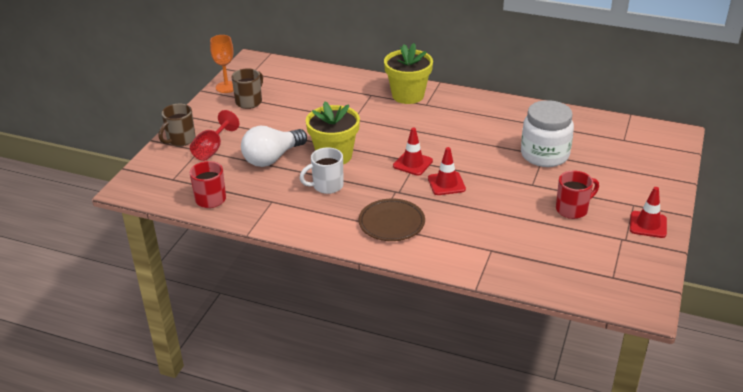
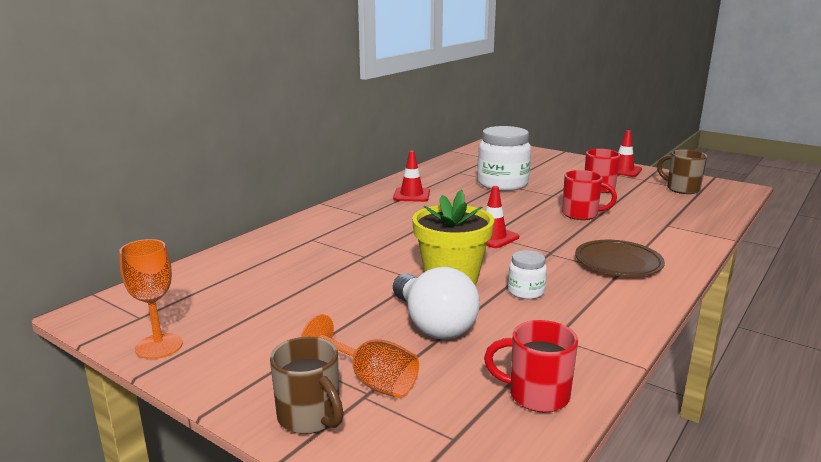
camera: 75 degrees left, 15 degrees down
red goblet [190,110,239,161] -> orange goblet [301,314,419,398]
brown mug [232,68,263,109] -> brown mug moved to [657,150,707,194]
white mug [300,147,344,194] -> white jar [508,250,547,299]
yellow flower pot [384,43,433,104] -> none
red traffic cone [428,147,466,195] -> red traffic cone moved to [393,151,430,202]
none -> red mug [562,170,617,220]

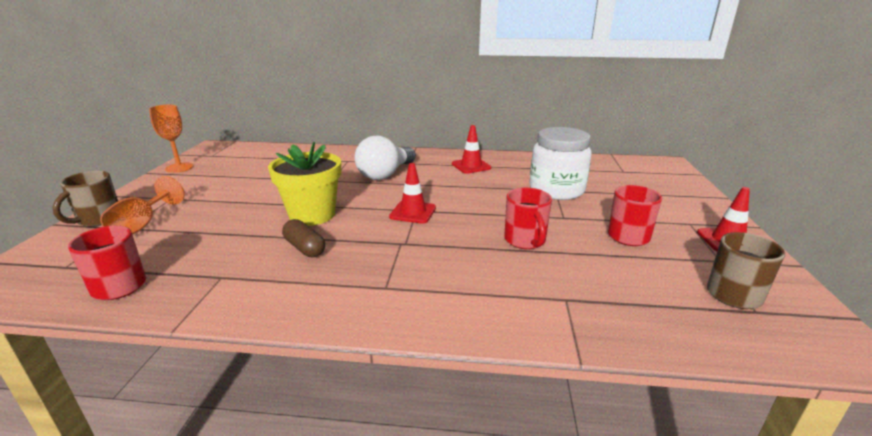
camera: 60 degrees right, 5 degrees up
white light bulb [393,267,480,339] -> white light bulb moved to [355,136,416,180]
white jar [508,250,547,299] -> brown capsule [282,219,325,257]
brown plate [575,240,665,277] -> none

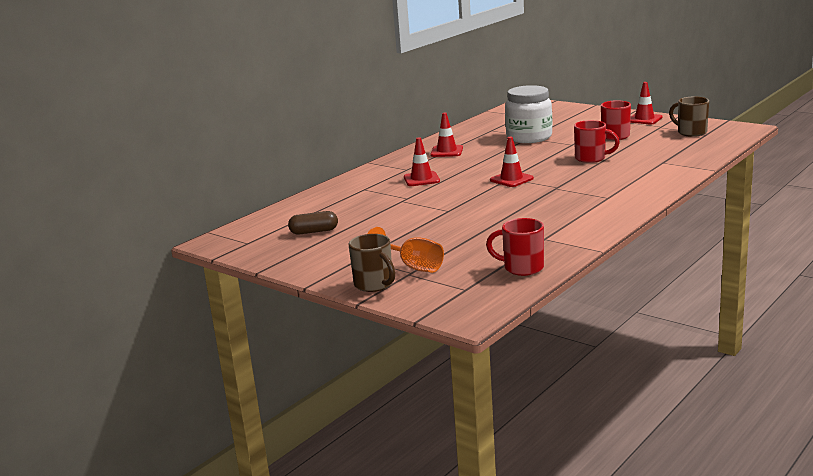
camera: 55 degrees left, 5 degrees down
orange goblet [149,105,193,173] -> none
yellow flower pot [268,142,341,226] -> none
brown capsule [282,219,325,257] -> brown capsule moved to [288,211,338,235]
white light bulb [355,136,416,180] -> red traffic cone [404,137,440,186]

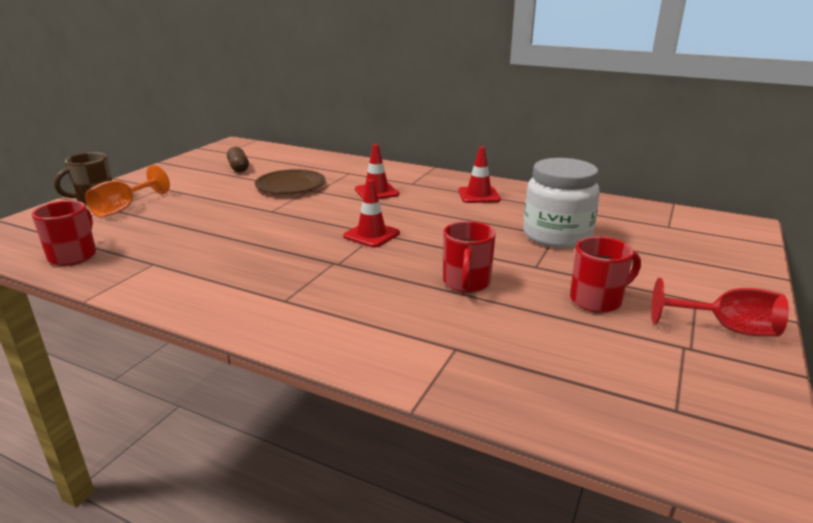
camera: 75 degrees right, 5 degrees up
red traffic cone [630,82,663,124] -> red goblet [651,278,789,337]
brown mug [669,97,709,137] -> none
none -> brown plate [255,169,326,194]

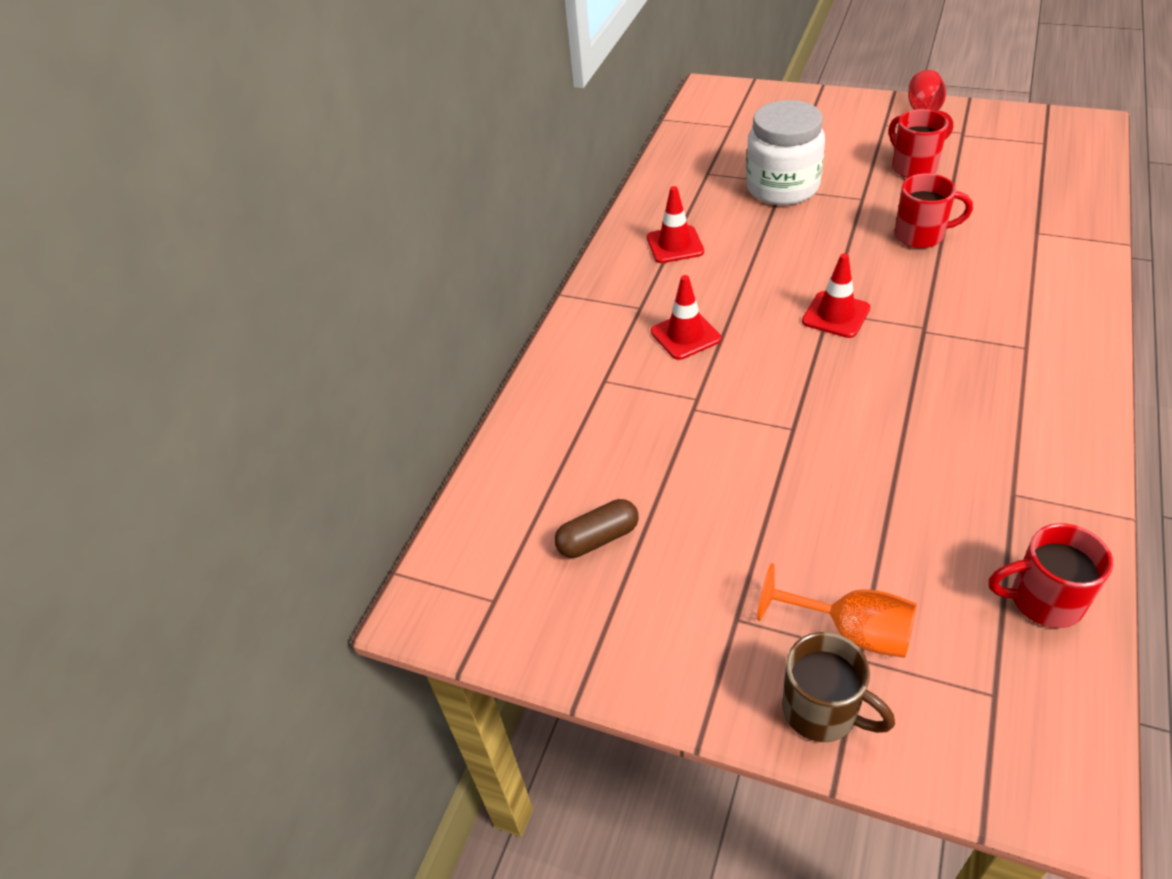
camera: 90 degrees left, 20 degrees up
brown plate [255,169,326,194] -> none

